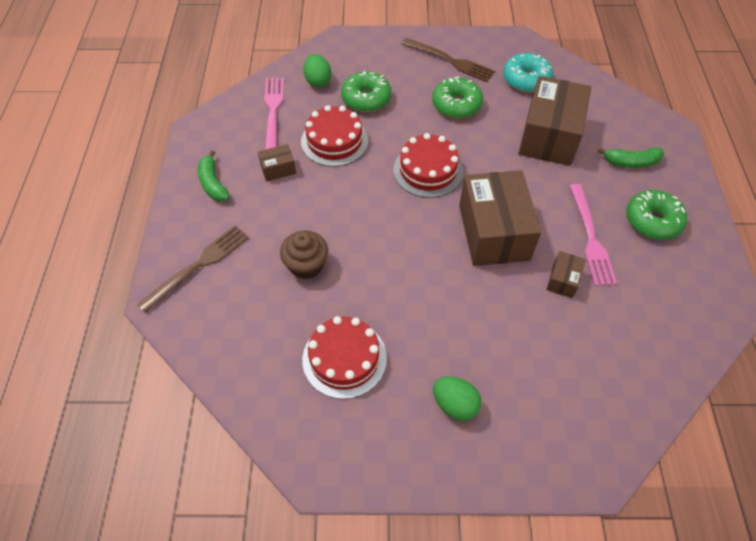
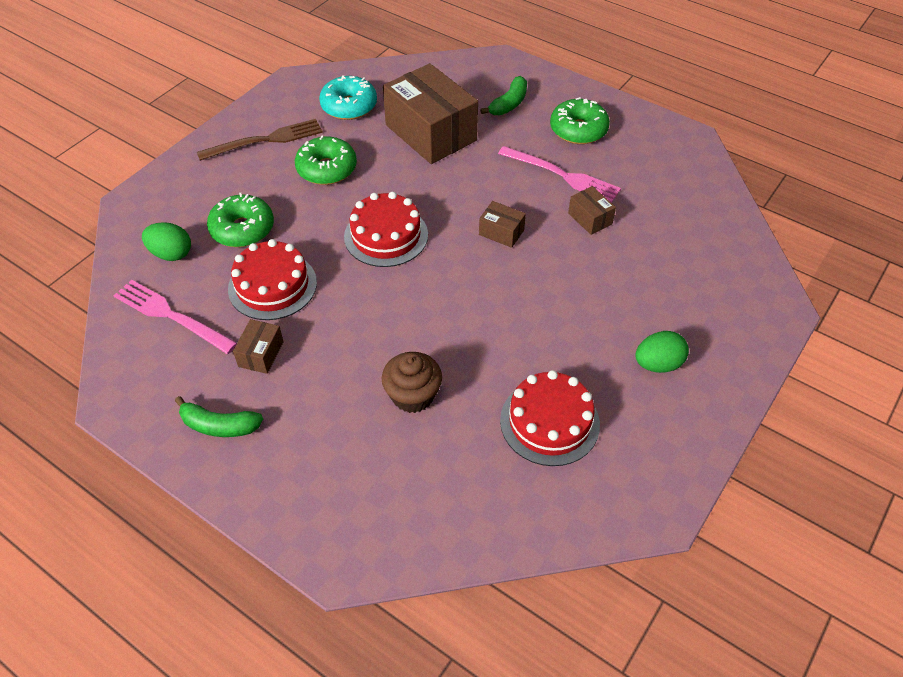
camera: 55 degrees left, 5 degrees down
brown fork [137,225,249,313] -> none
brown box [459,170,541,266] -> brown box [479,201,526,248], size x0.44

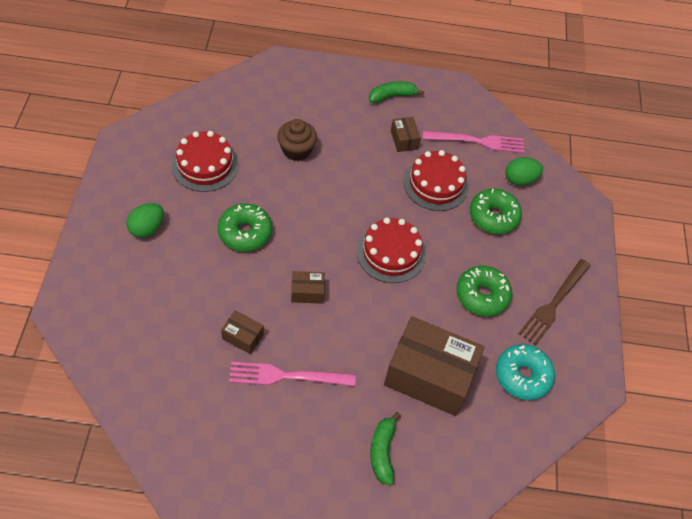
camera: 145 degrees right, 5 degrees up
green donut [550,97,610,144] -> green donut moved to [218,203,272,252]

